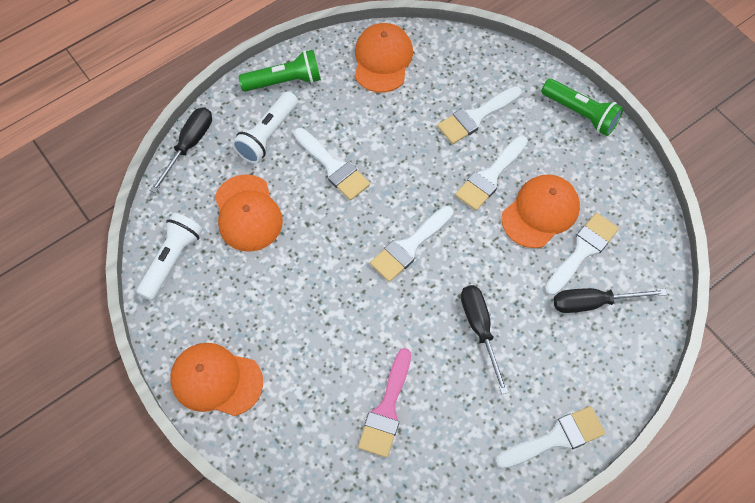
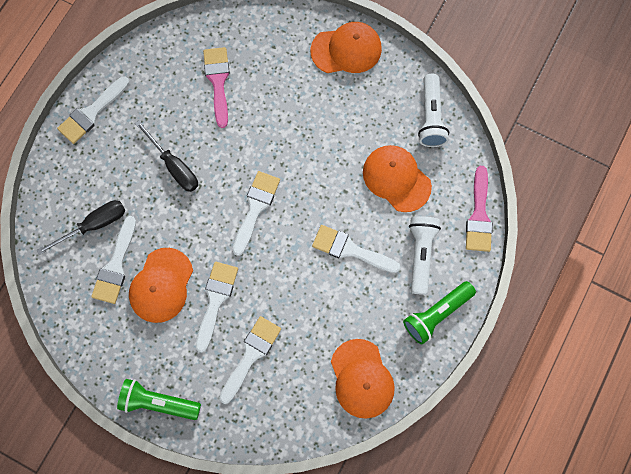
camera: 155 degrees right, 10 degrees up
black screwdriver [150,107,212,193] -> pink brush [466,166,493,252]

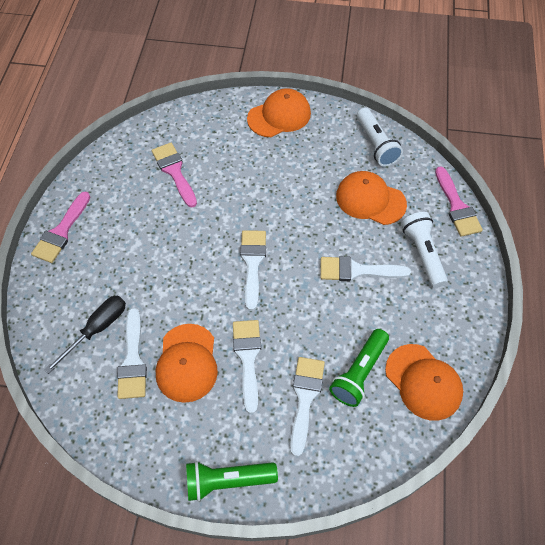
camera: 20 degrees left, 15 degrees down
white brush [57,76,129,144] -> pink brush [31,191,90,263]
black screwdriver [135,120,198,192] -> none
green flashlight [403,281,476,345] -> green flashlight moved to [329,329,389,407]

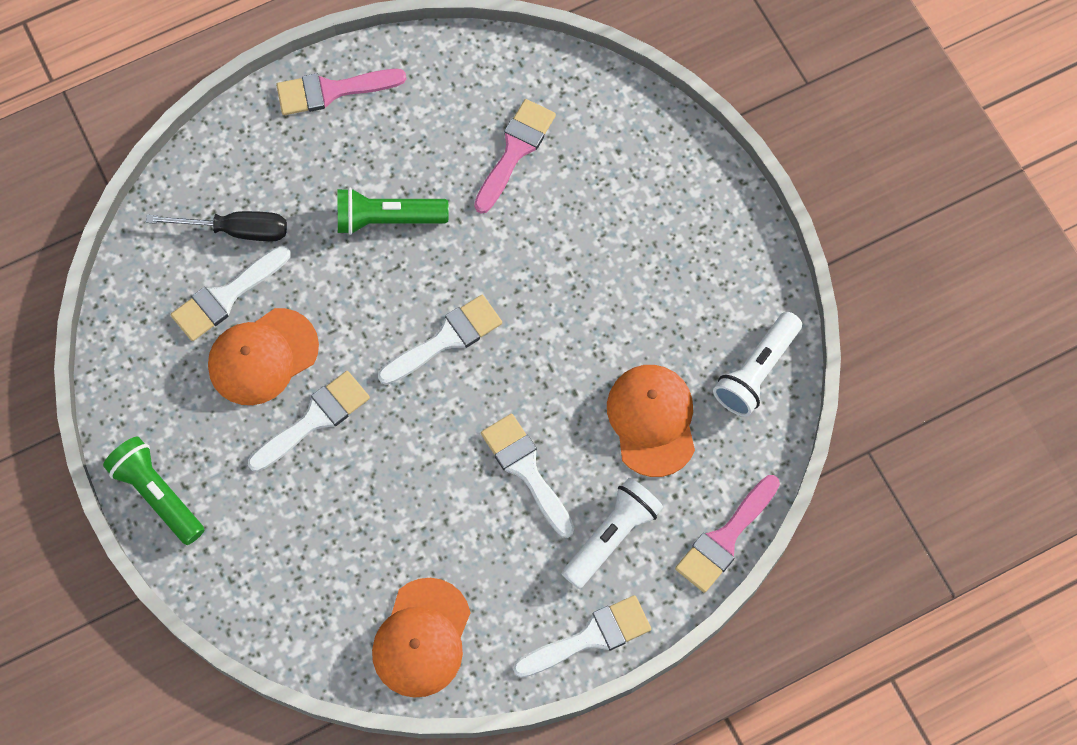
camera: 55 degrees right, 10 degrees up
orange cap [247,88,311,137] -> none
white brush [290,357,325,457] -> white brush moved to [513,595,651,678]
green flashlight [329,329,389,407] -> green flashlight moved to [337,188,449,235]

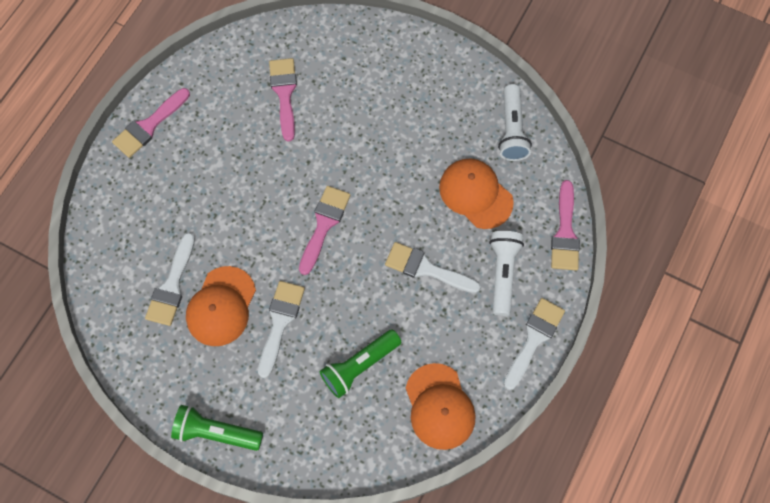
camera: 35 degrees left, 0 degrees up
black screwdriver [146,211,287,241] -> none
green flashlight [337,188,449,235] -> green flashlight moved to [320,329,401,398]
white brush [378,295,502,385] -> pink brush [299,186,350,275]

